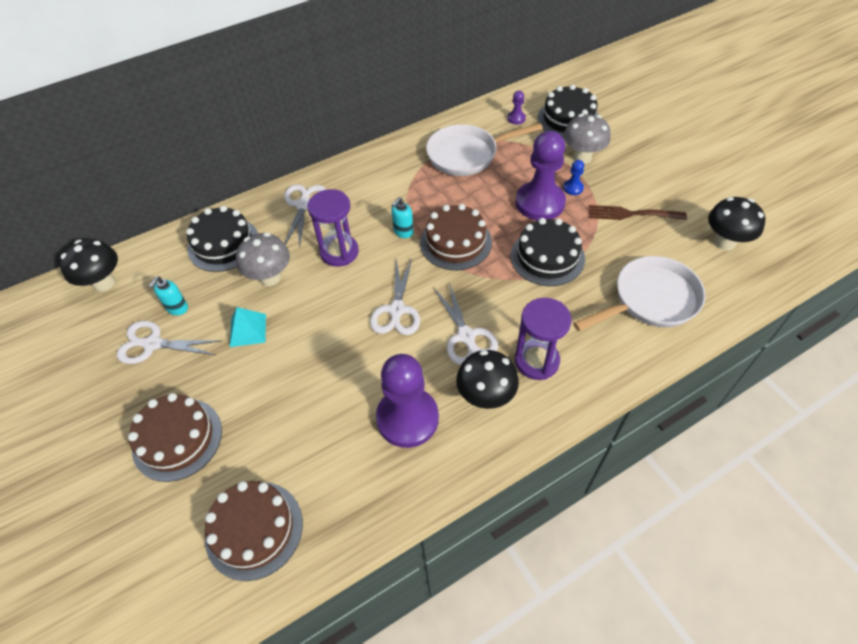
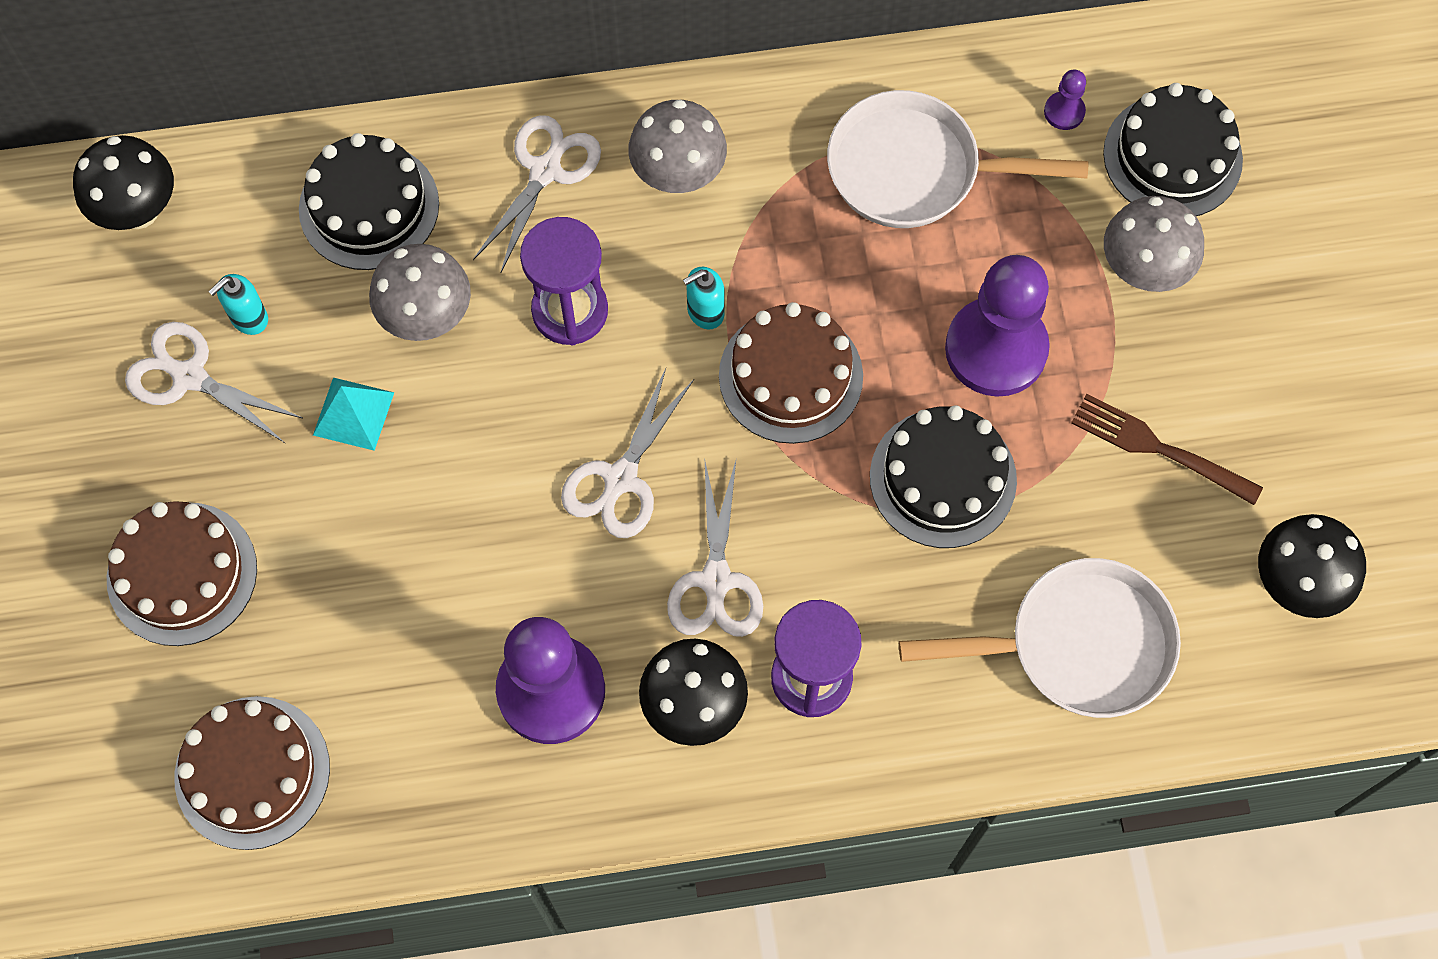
camera: 20 degrees right, 15 degrees up
blue pawn [563,160,584,195] -> none
none -> grey mushroom [628,100,727,193]

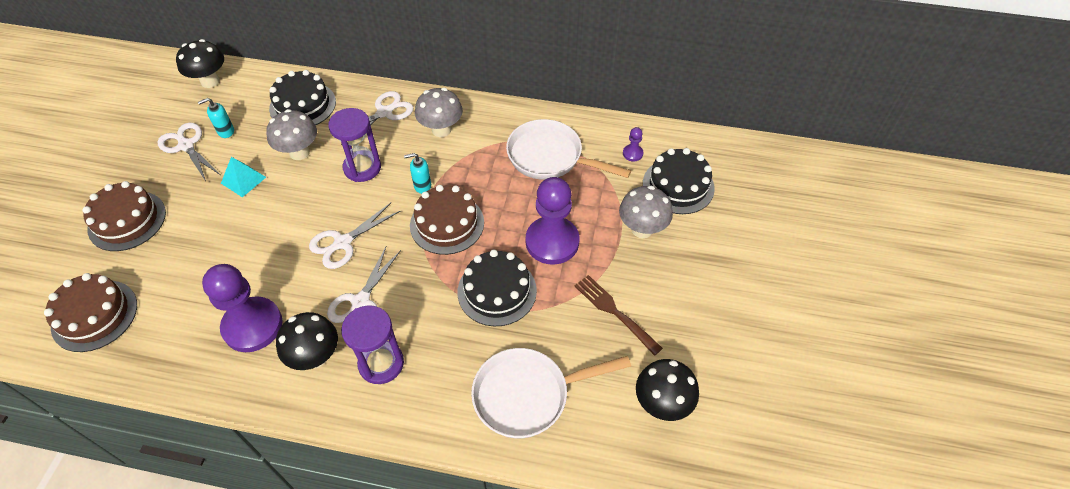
camera: 20 degrees right, 15 degrees down
white pan [899,558,1181,718] -> white pan turned 150 degrees clockwise [471,348,631,439]

